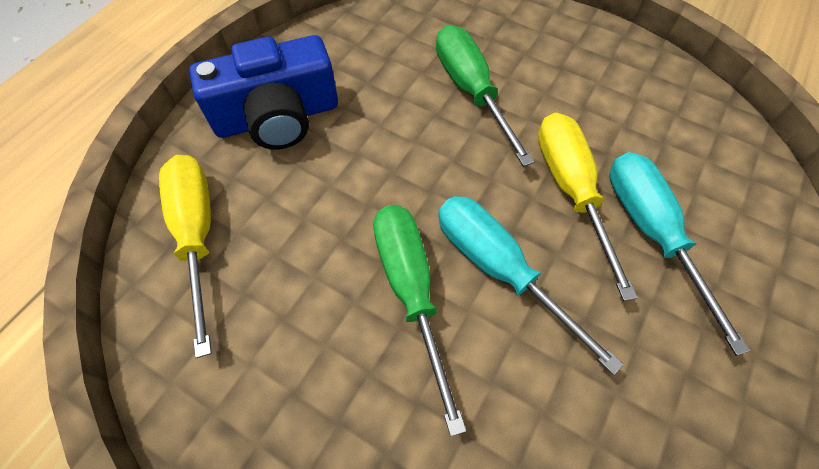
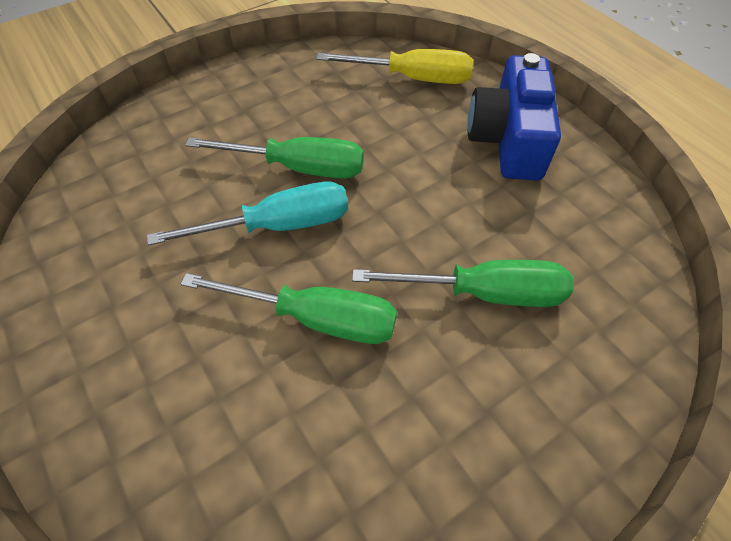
camera: 115 degrees right, 5 degrees down
yellow screwdriver [538,113,638,301] -> green screwdriver [181,273,397,344]
turquoise screwdriver [609,152,750,356] -> none

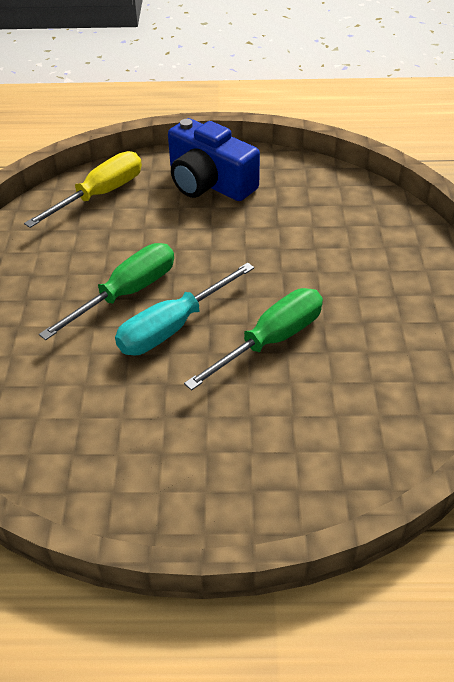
camera: 55 degrees left, 10 degrees down
turquoise screwdriver [147,182,348,245] -> turquoise screwdriver turned 150 degrees counterclockwise [115,262,254,355]
green screwdriver [352,260,574,307] -> none

